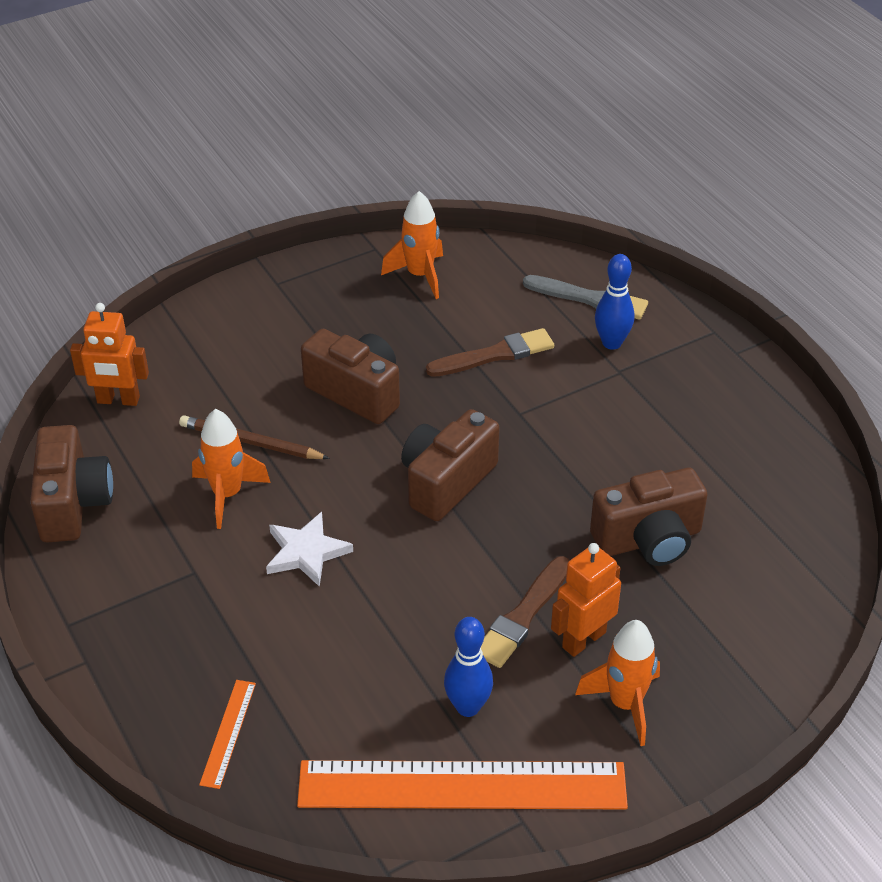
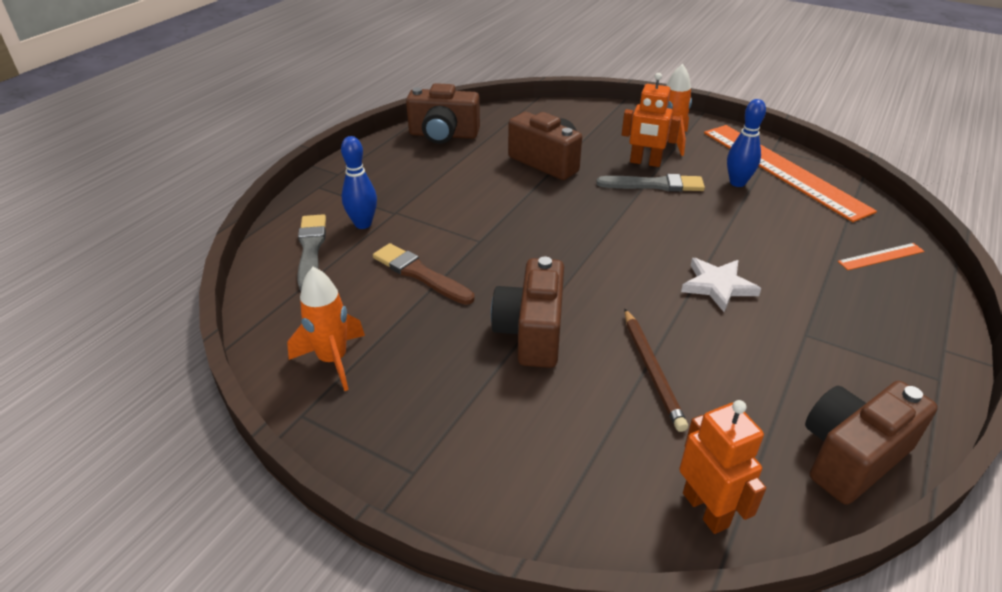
camera: 120 degrees left, 5 degrees down
orange rocket [192,409,271,529] -> none
brown camera [401,409,500,521] -> brown camera moved to [406,83,480,144]
brown brush [481,556,570,668] -> grey brush [596,174,705,192]

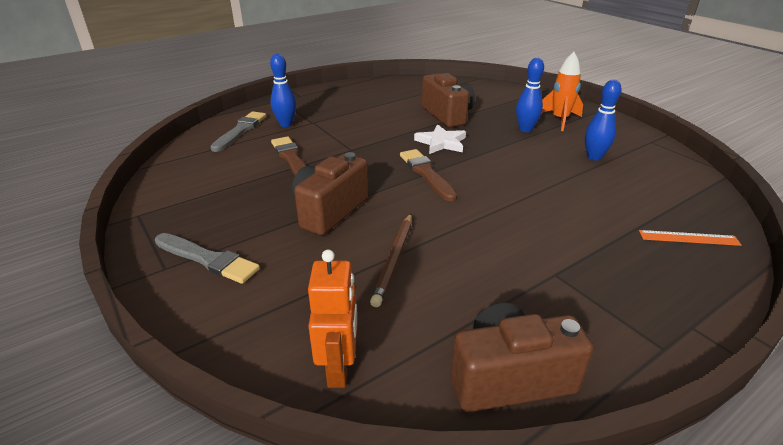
camera: 25 degrees right, 5 degrees down
orange rocket [287,267,365,391] -> none
brown camera [406,83,480,144] -> none
grey brush [596,174,705,192] -> grey brush moved to [155,233,260,284]
orange robot [622,73,681,167] -> blue bowling pin [516,58,544,132]
white star [681,258,761,312] -> white star moved to [414,124,466,154]
orange ruler [704,125,877,222] -> none
none -> brown brush [400,149,457,202]

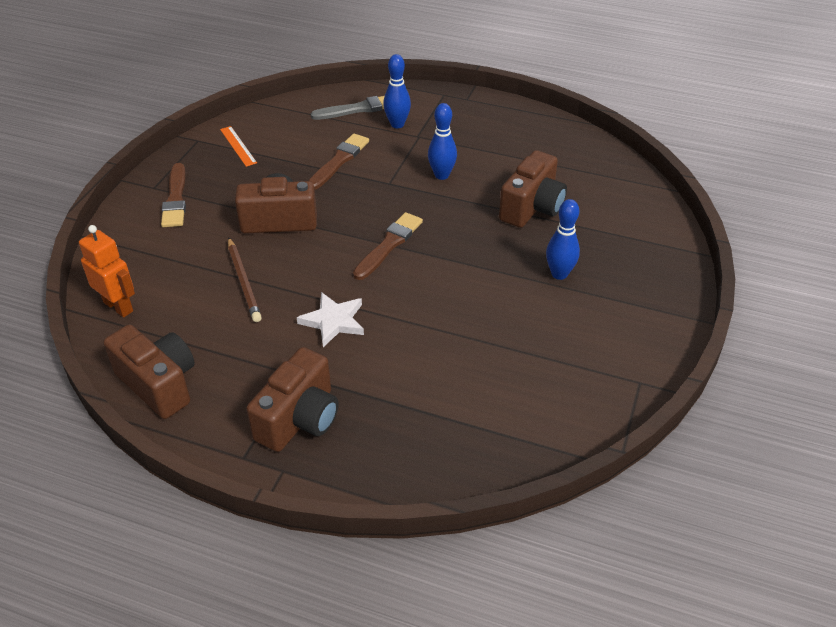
camera: 55 degrees right, 10 degrees up
grey brush [155,233,260,284] -> brown brush [161,163,186,227]
orange robot [308,249,357,388] -> orange robot turned 105 degrees counterclockwise [79,225,135,317]
brown pencil [370,214,412,307] -> brown pencil turned 90 degrees counterclockwise [228,237,262,322]
white star [414,124,466,154] -> white star moved to [297,292,364,347]
orange rocket [542,52,583,131] -> none
blue bowling pin [585,80,622,161] -> blue bowling pin moved to [428,103,457,180]
orange ruler [639,230,741,246] -> orange ruler moved to [220,126,257,167]
none -> brown camera [246,347,339,452]

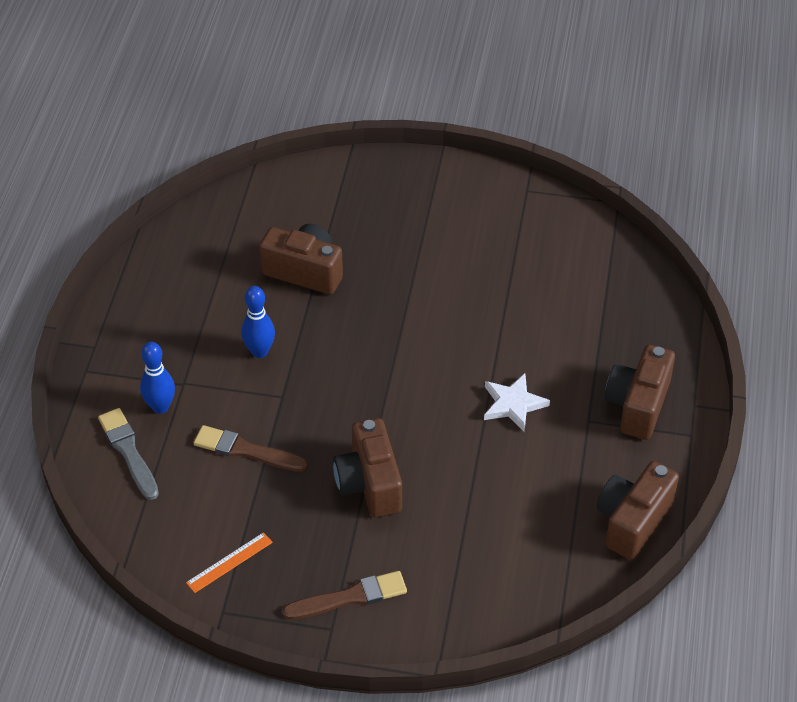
camera: 100 degrees left, 5 degrees up
orange robot [79,225,135,317] -> none
brown pencil [228,237,262,322] -> none
brown camera [246,347,339,452] -> brown camera turned 90 degrees counterclockwise [605,345,675,440]
brown brush [353,212,423,280] -> none
blue bowling pin [546,199,580,280] -> none

